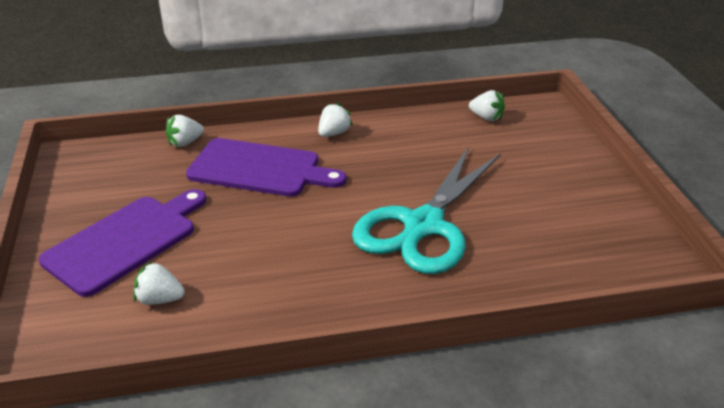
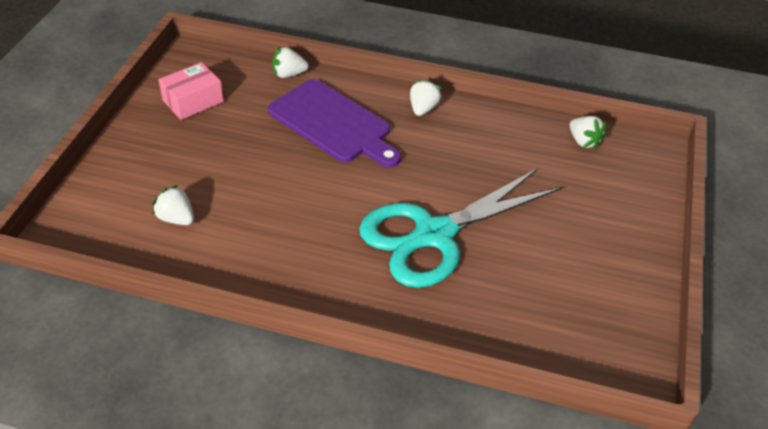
camera: 25 degrees right, 10 degrees up
purple cutting board [39,189,207,297] -> none
white strawberry [318,102,353,137] -> white strawberry turned 45 degrees counterclockwise [410,79,441,116]
none -> pink box [158,62,223,120]

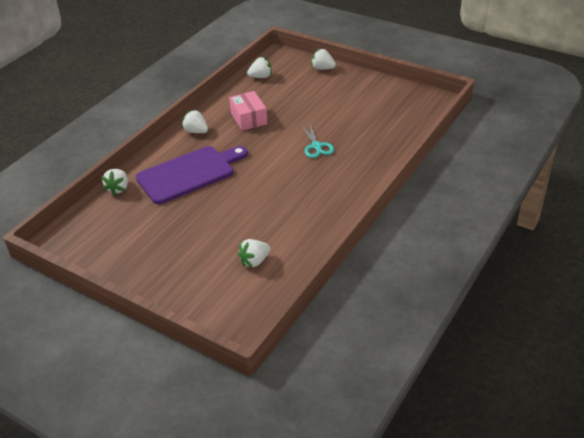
camera: 70 degrees left, 5 degrees down
pink box [158,62,223,120] -> pink box moved to [229,91,267,131]
turquoise scissors [359,168,562,288] -> turquoise scissors [300,124,334,158], size x0.41
none -> white strawberry [311,49,336,70]

